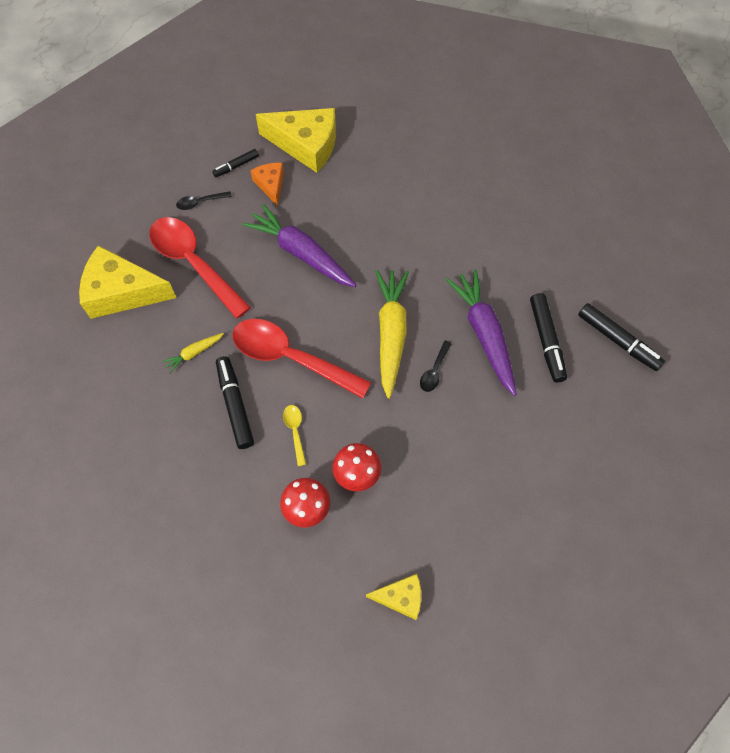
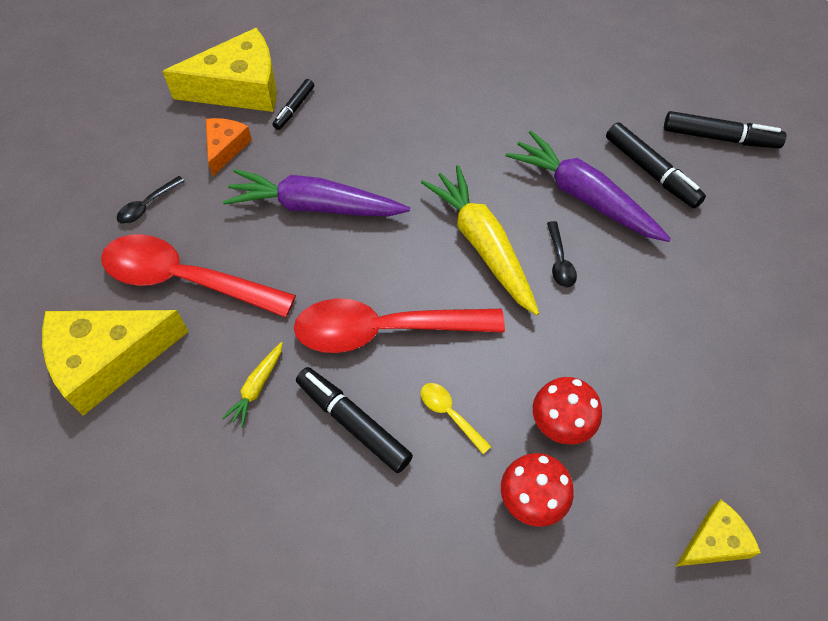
camera: 30 degrees left, 5 degrees down
black marker [212,149,259,177] -> black marker moved to [273,79,314,130]
orange cheese [250,163,284,206] -> orange cheese turned 60 degrees clockwise [206,118,252,176]

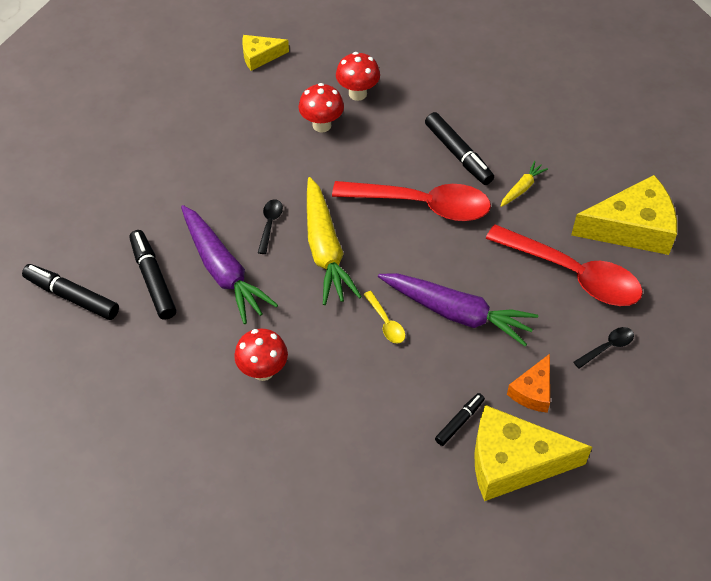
camera: 165 degrees left, 5 degrees down
yellow spoon [421,383,492,454] -> yellow spoon moved to [363,291,405,344]
none -> red mushroom [234,328,288,381]

